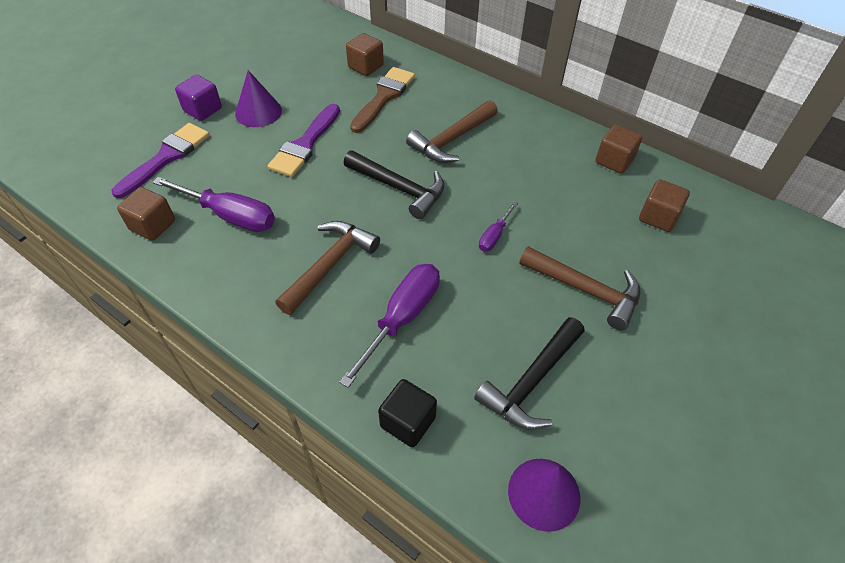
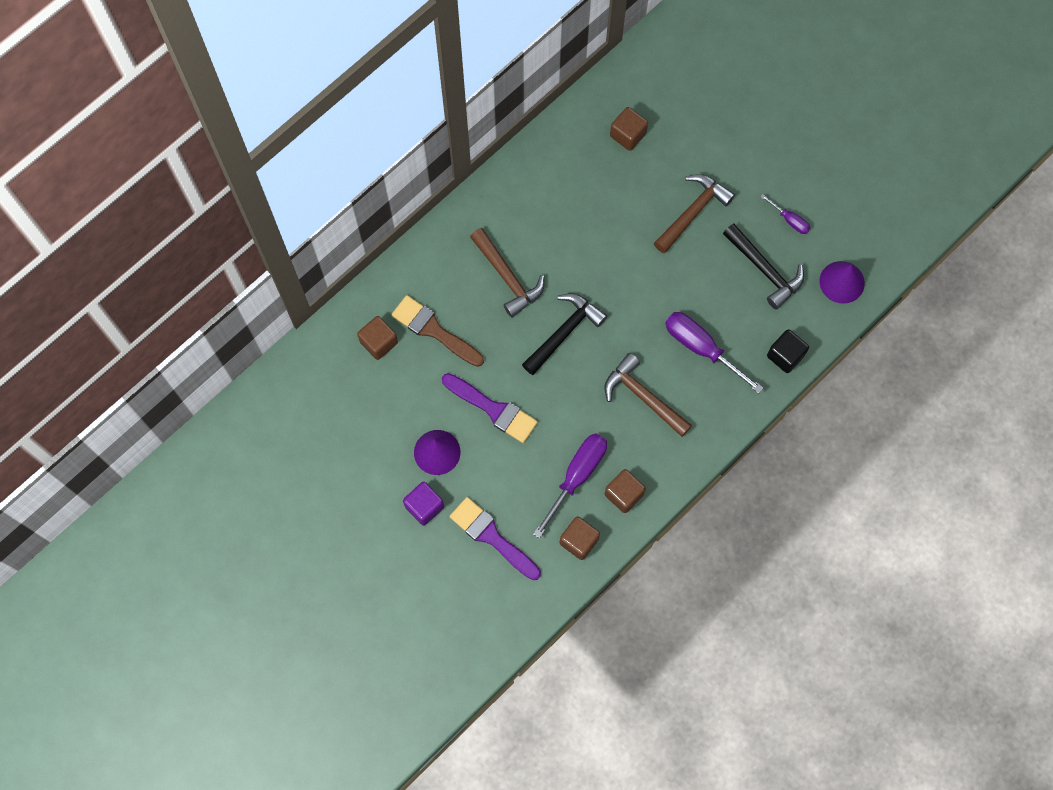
camera: 80 degrees left, 20 degrees up
purple screwdriver [479,201,518,251] -> purple screwdriver moved to [760,194,810,234]
brown cube [596,124,642,174] -> brown cube moved to [605,469,646,513]

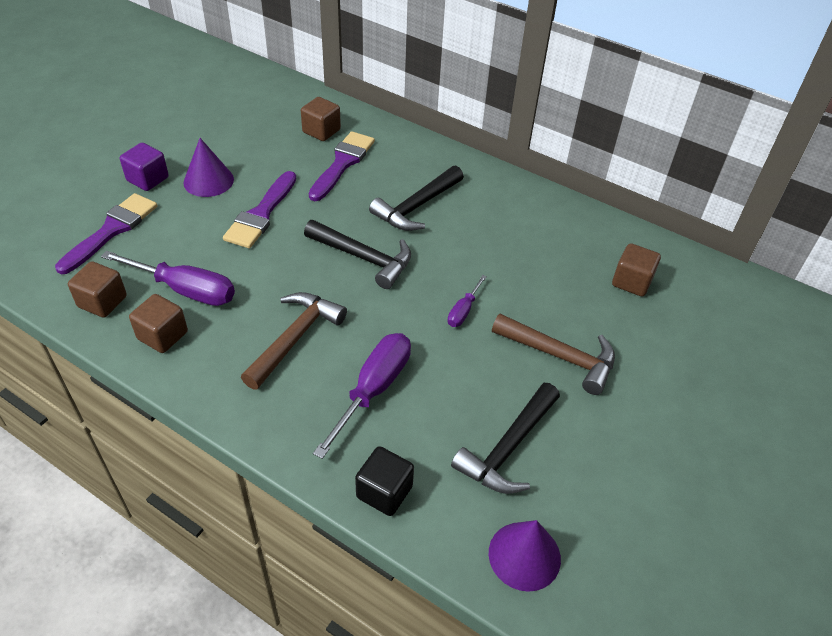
camera: 75 degrees right, 25 degrees down
brown brush [391,295,484,367] -> purple brush [309,131,375,201]
brown hammer [470,228,545,317] -> black hammer [369,165,464,231]
purple screwdriver [760,194,810,234] -> purple screwdriver moved to [448,275,487,327]

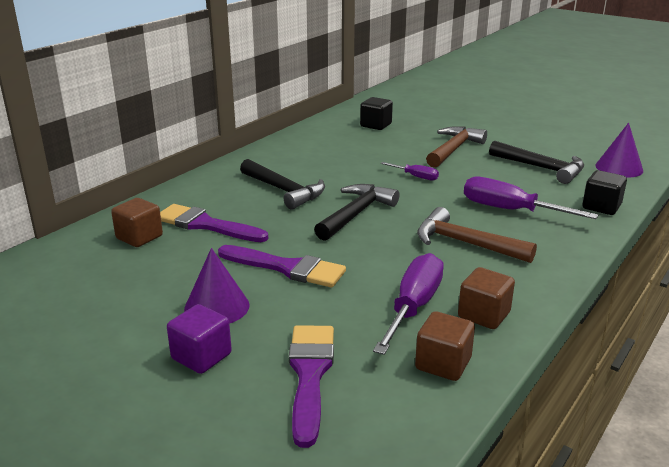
camera: 85 degrees left, 20 degrees down
purple brush [55,193,157,274] -> purple brush turned 60 degrees clockwise [289,325,334,448]
brown cube [612,243,661,296] -> black cube [360,97,393,130]

